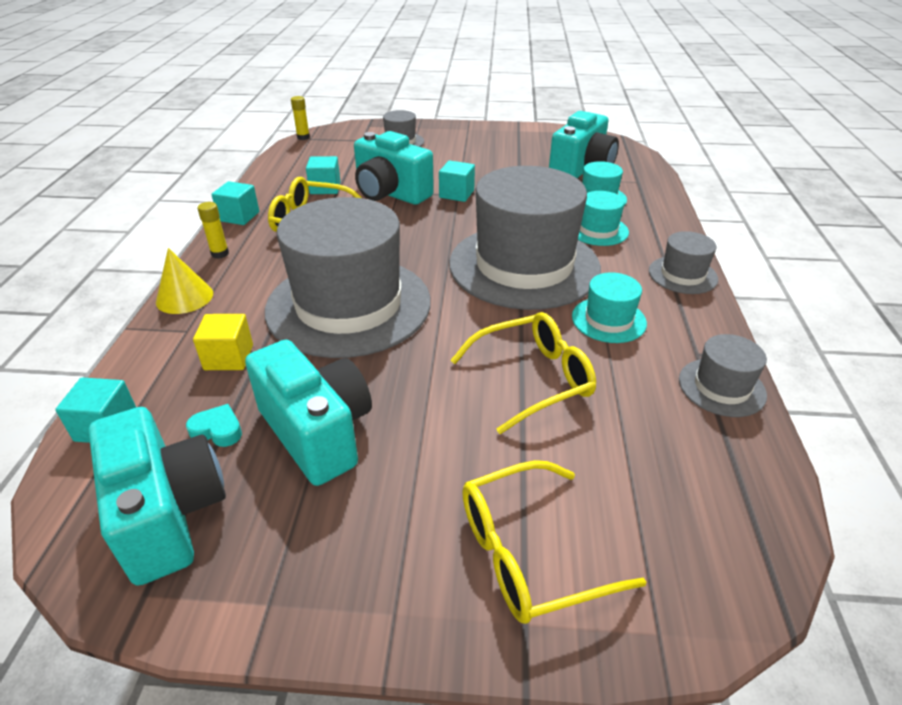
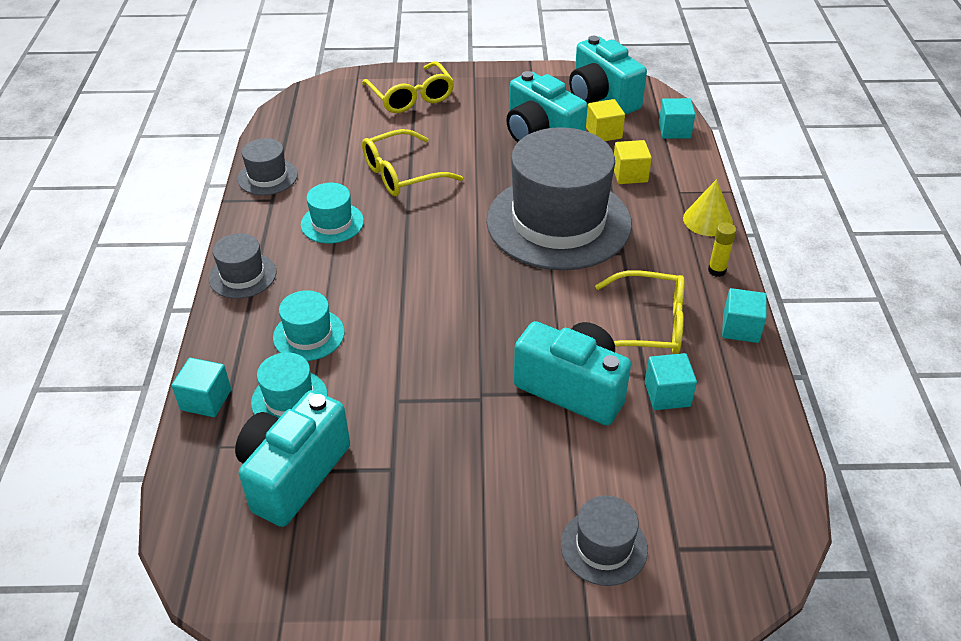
camera: 175 degrees right, 5 degrees up
turquoise heart [186,404,242,447] -> yellow cube [586,99,625,141]
yellow glue stick [291,96,310,140] -> none
turquoise cube [439,160,475,202] -> turquoise cube moved to [171,358,231,417]
grey hat [449,166,601,310] -> none
yellow glasses [462,460,646,624] -> yellow glasses turned 90 degrees clockwise [362,61,454,113]

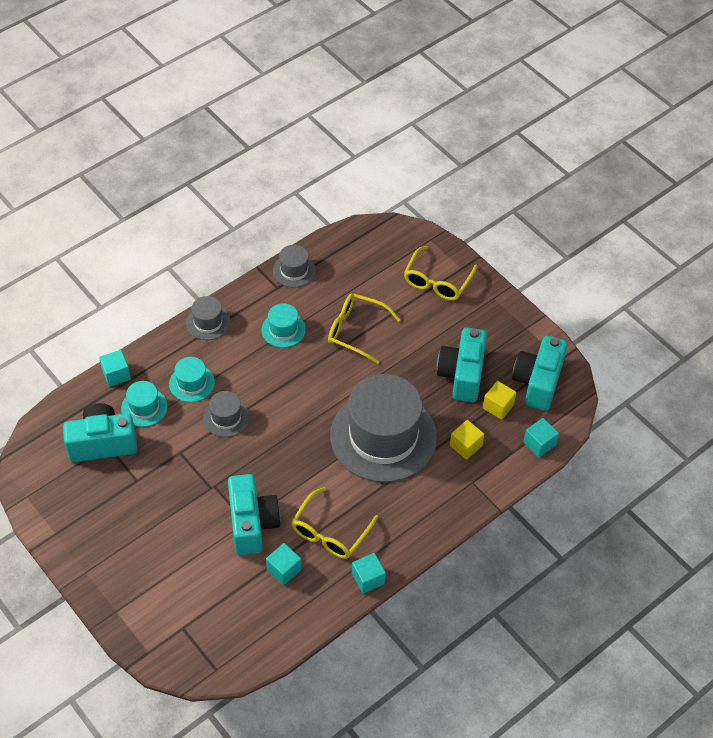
camera: 50 degrees right, 10 degrees up
grey hat [561,495,648,586] -> grey hat moved to [203,391,250,437]
yellow glasses [595,270,685,354] -> yellow glasses turned 60 degrees clockwise [291,487,378,559]
yellow cone [683,179,733,236] -> none
yellow glue stick [708,222,736,277] -> none

